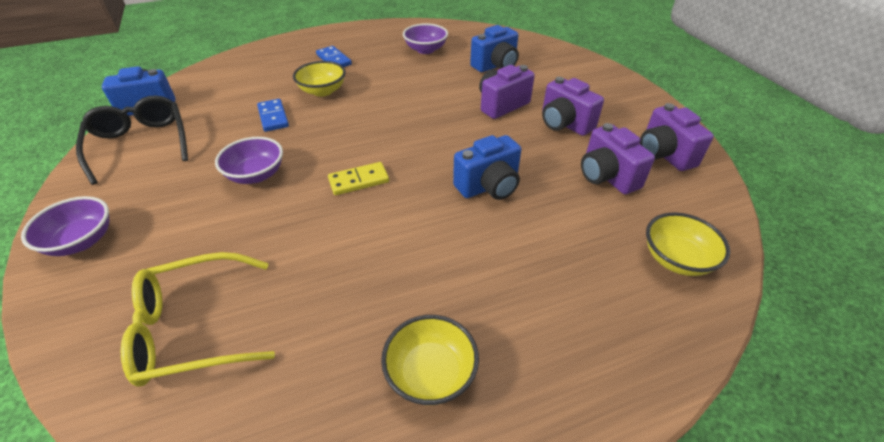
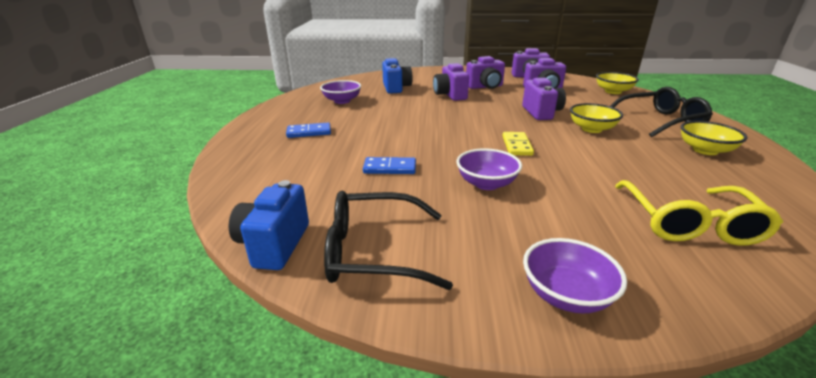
camera: 65 degrees left, 15 degrees down
yellow bowl [293,61,346,97] -> yellow bowl moved to [570,103,623,133]
blue camera [453,135,521,200] -> purple camera [522,78,566,120]
none -> black glasses [610,87,713,137]

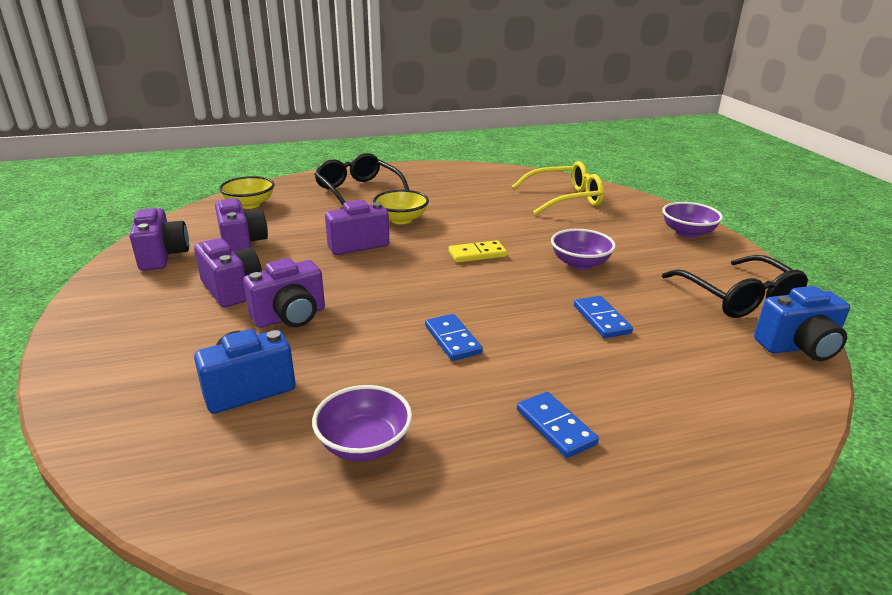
camera: 110 degrees left, 0 degrees up
yellow bowl [681,121,747,155] -> none
none -> blue domino [425,314,483,361]

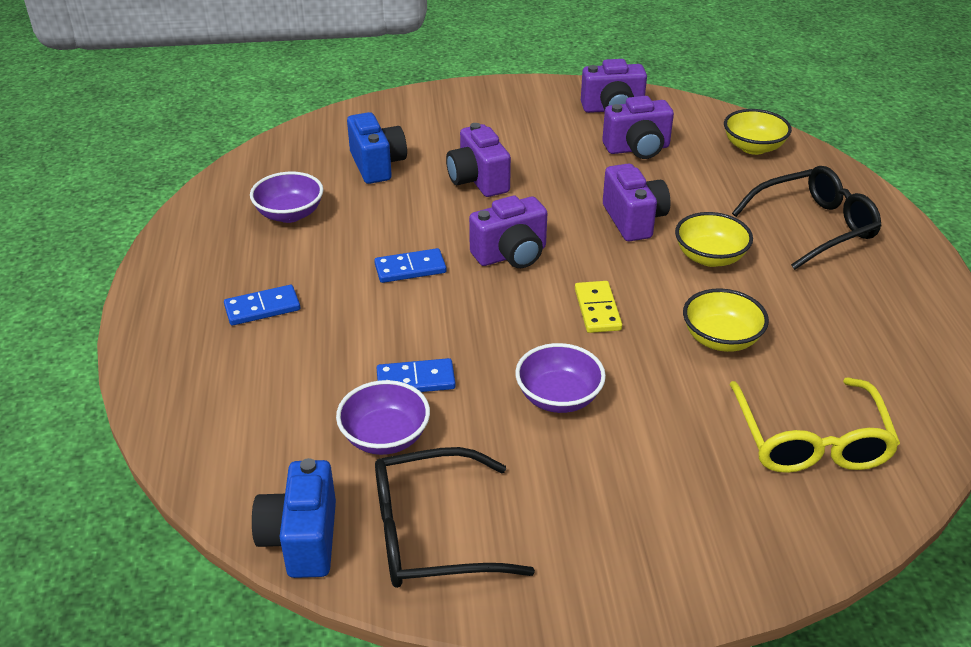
camera: 100 degrees right, 10 degrees up
purple camera [194,238,262,307] -> purple camera moved to [469,196,547,268]
purple bowl [662,202,723,238] -> purple bowl moved to [336,380,430,455]
none -> yellow bowl [683,289,769,352]

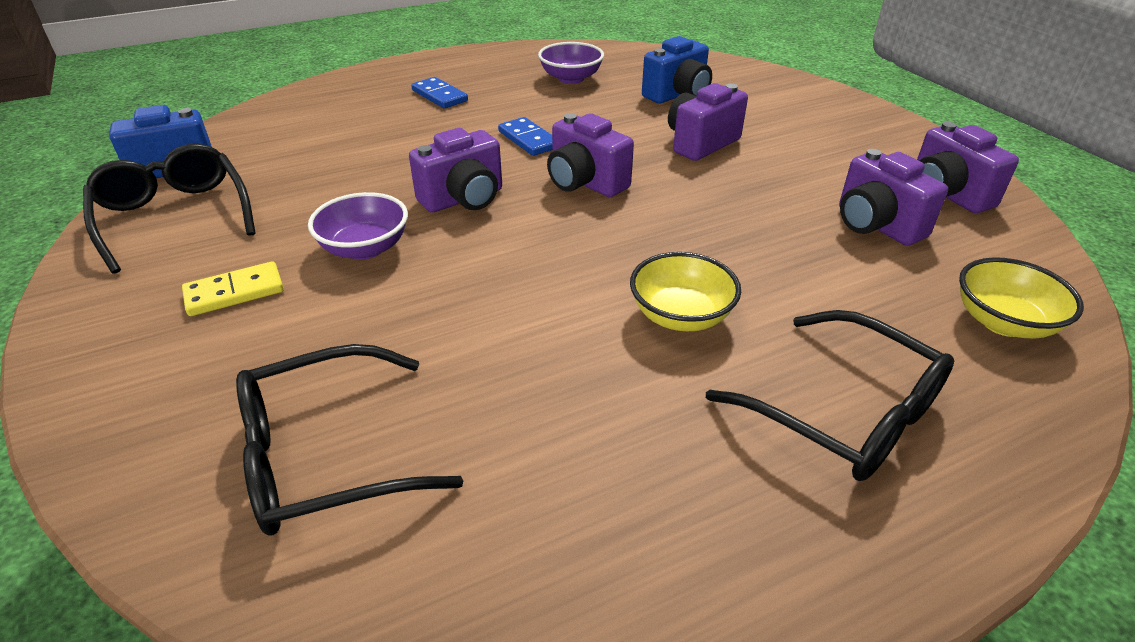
camera: 70 degrees right, 0 degrees up
purple bowl [336,380,430,455] -> none
blue domino [377,358,456,392] -> none
yellow domino [575,281,622,333] -> yellow domino moved to [182,261,284,316]
purple camera [603,163,671,242] -> purple camera moved to [409,128,502,213]
yellow bowl [683,289,769,352] -> none
yellow glasses [730,377,900,473] -> black glasses [236,344,463,536]

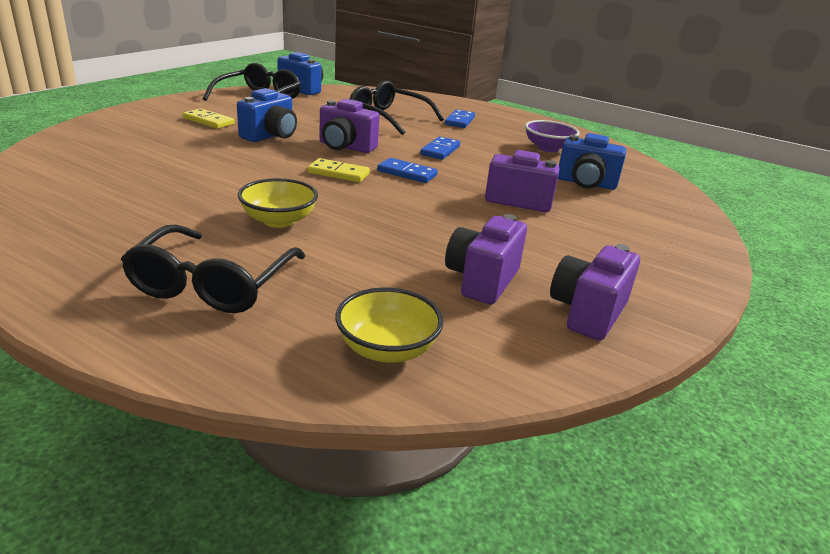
camera: 55 degrees right, 10 degrees down
black glasses [236,344,463,536] -> black glasses moved to [349,80,444,135]
purple bowl [308,192,408,260] -> blue camera [237,88,297,142]
purple camera [547,113,634,197] -> blue domino [377,158,437,183]
none -> yellow domino [307,158,370,183]

